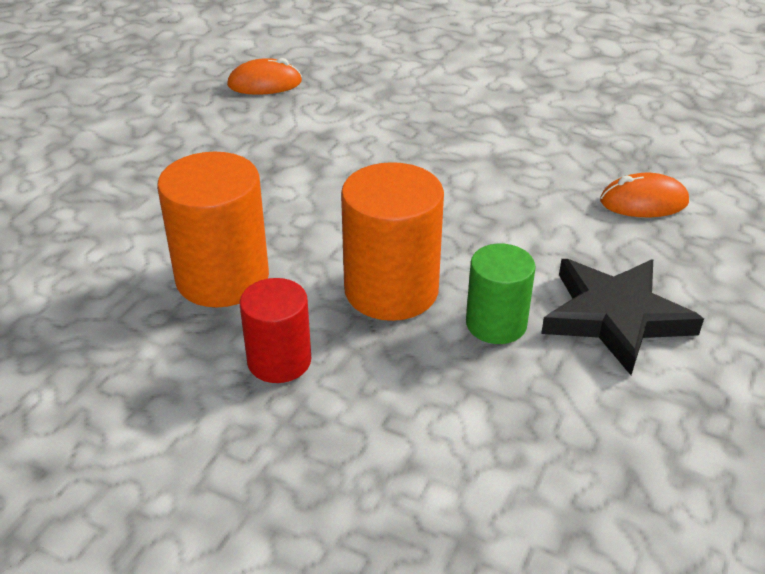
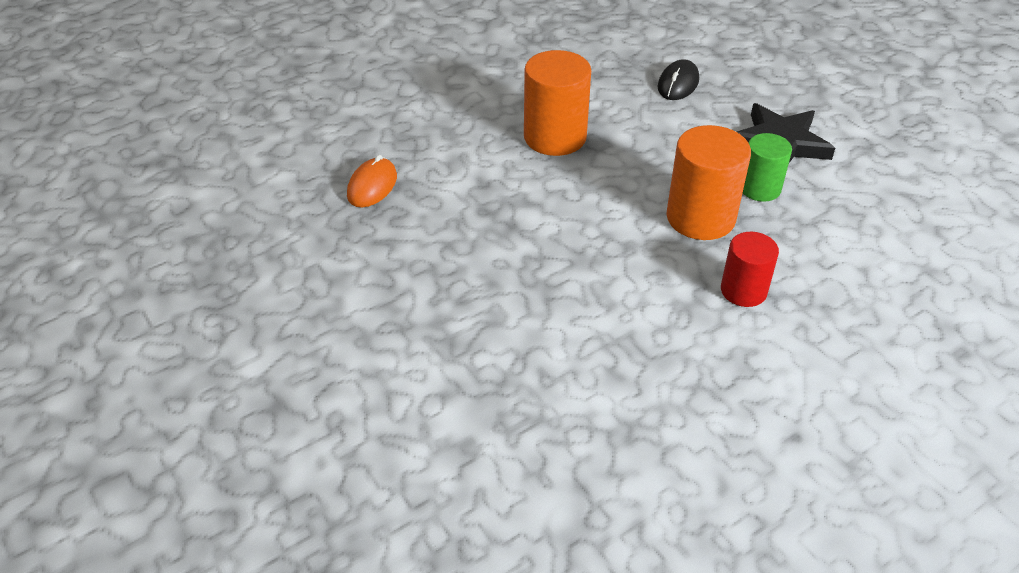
camera: 60 degrees left, 5 degrees up
orange cylinder [157,152,269,307] -> orange cylinder moved to [524,50,591,156]
orange mouse [600,173,689,217] -> black mouse [658,59,699,100]

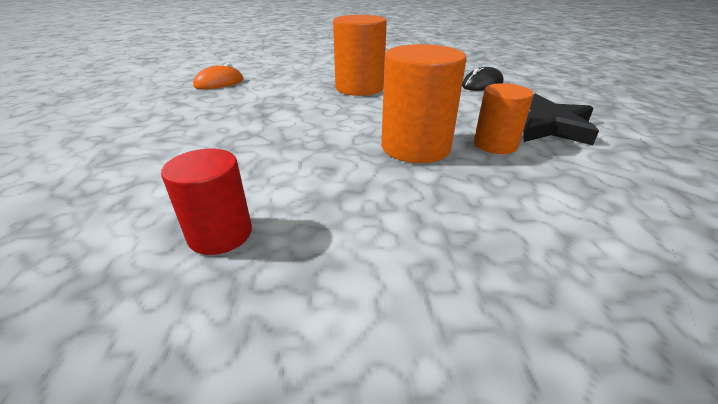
camera: 30 degrees right, 10 degrees down
red cylinder [721,232,779,307] -> red cylinder moved to [161,149,252,255]
green cylinder [743,133,792,202] -> orange cylinder [474,83,533,154]

